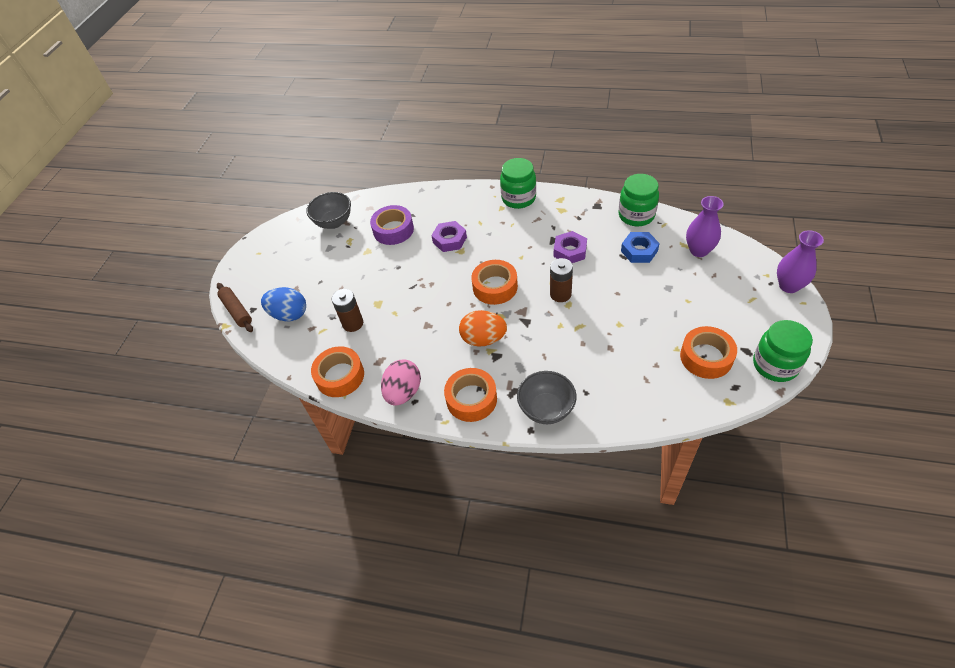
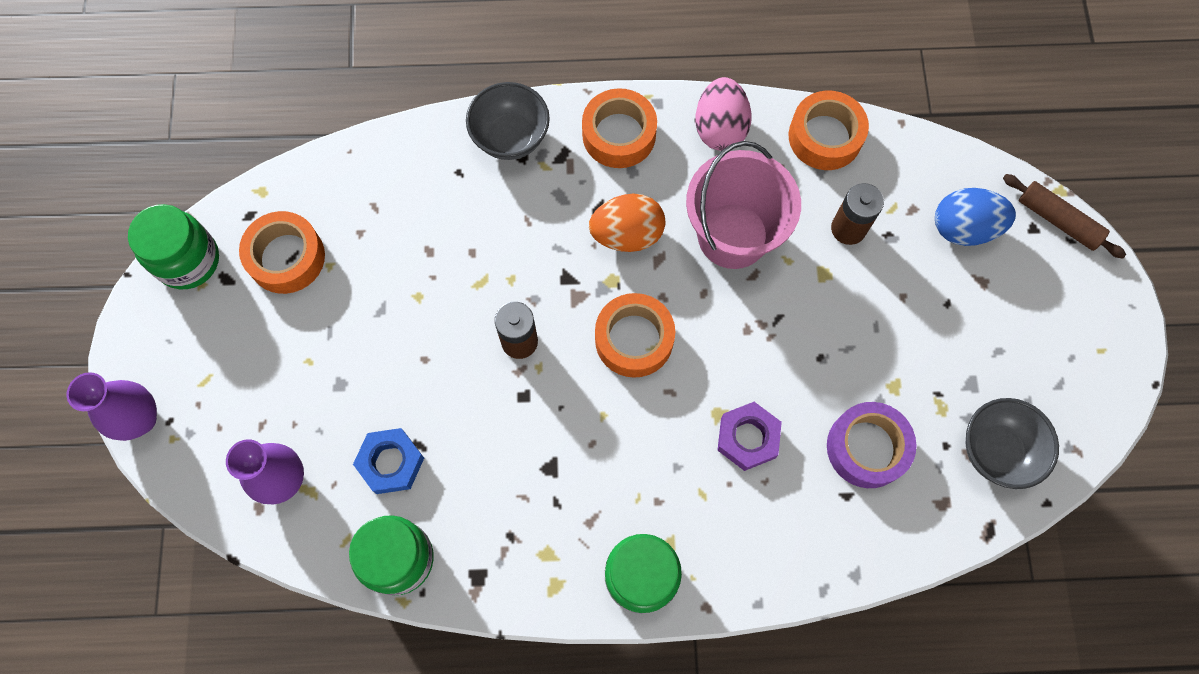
camera: 160 degrees right, 20 degrees up
purple nut [554,231,587,263] -> none
none -> pink bucket [686,141,801,269]

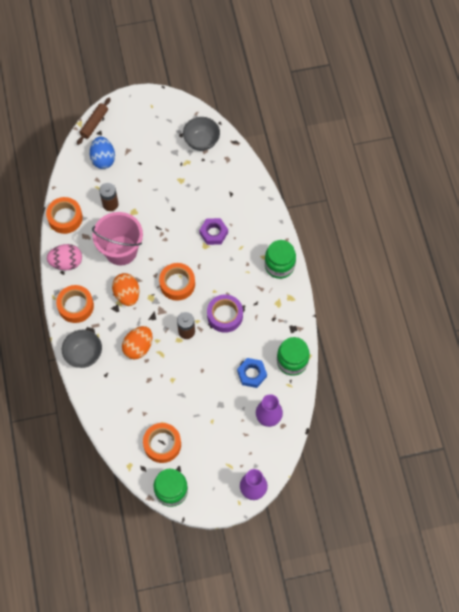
camera: 100 degrees left, 5 degrees down
purple tape [827,402,916,488] -> purple tape moved to [207,294,243,333]
none -> orange egg [122,326,153,359]

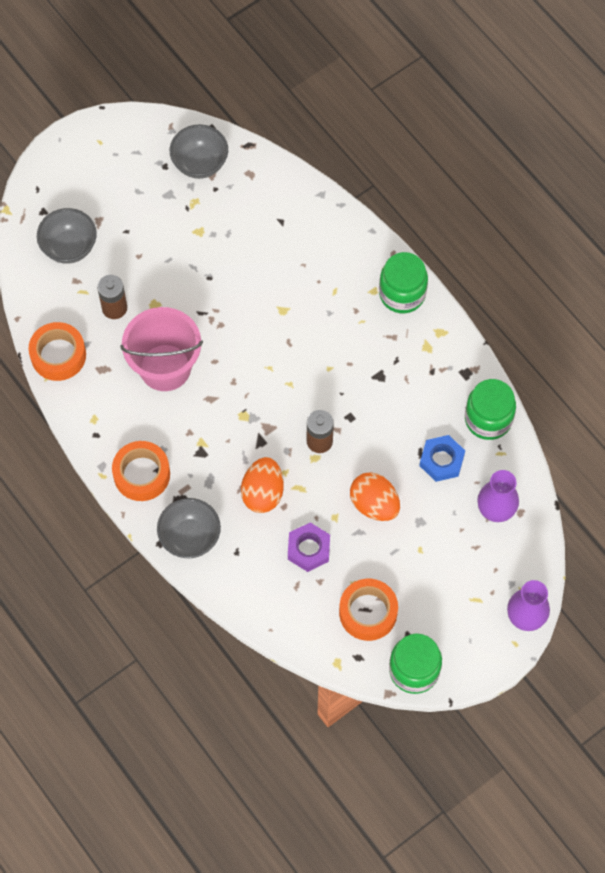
camera: 25 degrees left, 0 degrees up
pink egg [47,244,82,270] -> none
brown rolling pin [77,98,111,145] -> none
blue egg [90,137,115,169] -> grey bowl [37,208,97,263]
orange egg [112,273,139,306] -> orange egg moved to [350,472,400,521]
orange tape [159,263,195,301] -> none
purple nut [199,218,228,245] -> purple nut moved to [288,522,330,572]
purple tape [207,294,243,333] -> none

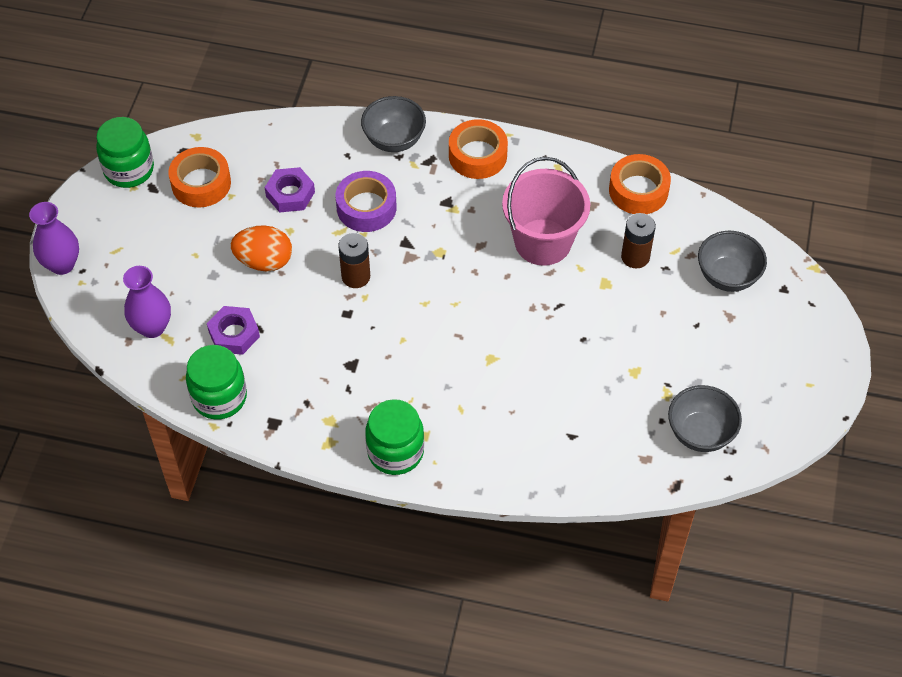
camera: 140 degrees right, 10 degrees down
orange egg [241,457,284,513] -> purple tape [336,171,397,232]
blue nut [419,435,465,482] -> purple nut [207,306,260,355]

